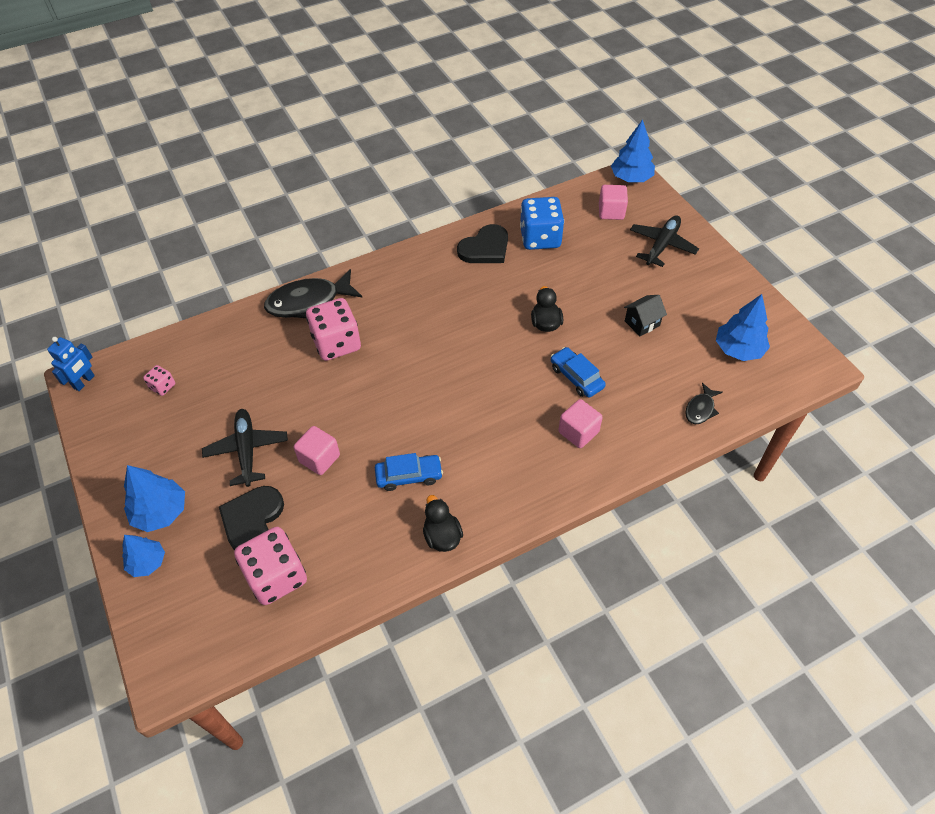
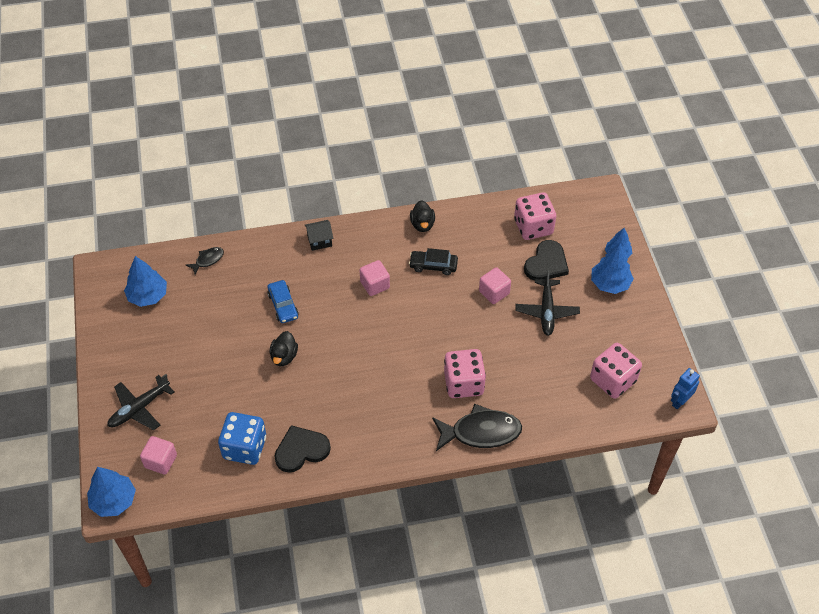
camera: 165 degrees left, 0 degrees up
pink dice [143,365,175,396] -> pink dice [590,343,642,399], size x2.14
blue car [375,453,443,491] -> black car [409,248,458,275]
pink cube [558,399,603,448] -> pink cube moved to [360,260,390,296]
black house [624,295,667,336] -> black house moved to [305,220,333,251]

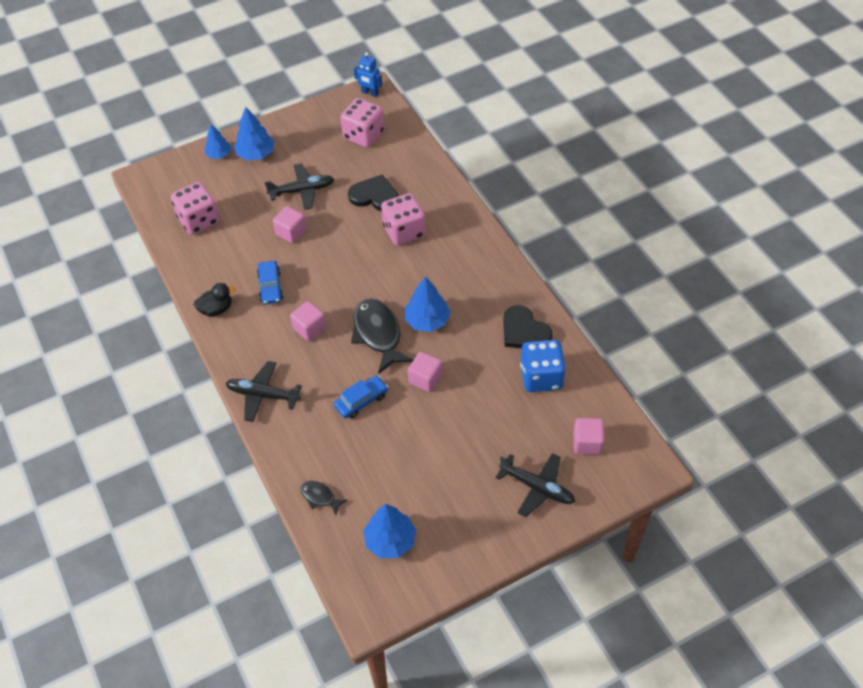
camera: 105 degrees left, 0 degrees up
blue tree [87,467,136,517] -> blue tree moved to [405,277,451,332]
black duck [270,331,298,366] -> pink cube [408,352,442,392]
black house [305,220,333,251] -> black plane [226,361,302,422]
black car [409,248,458,275] -> blue car [257,261,283,304]
black fish [432,404,522,451] -> black fish moved to [351,298,413,374]
black heart [524,240,569,281] -> black heart moved to [348,175,399,211]

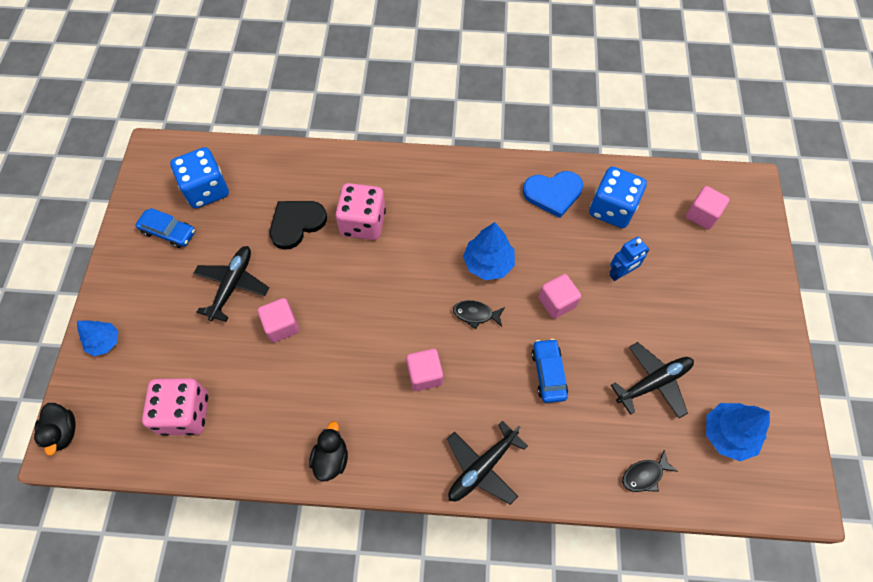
camera: 60 degrees left, 10 degrees up
blue tree [234,107,274,161] -> none
blue car [257,261,283,304] -> blue car moved to [135,208,195,248]
pink dice [340,98,385,148] -> blue dice [170,147,229,209]
black fish [351,298,413,374] -> black fish [453,300,505,329], size x0.50
blue robot [354,52,382,97] -> blue robot moved to [610,237,649,281]
black plane [496,453,575,517] -> black plane moved to [611,342,694,418]
black heart [503,305,553,348] -> blue heart [523,171,583,218]
none -> black duck [34,403,76,455]

